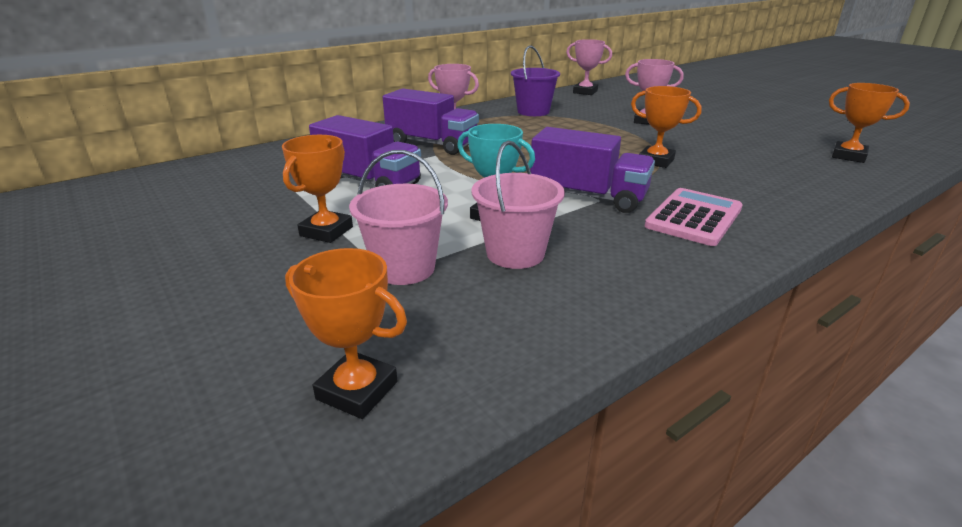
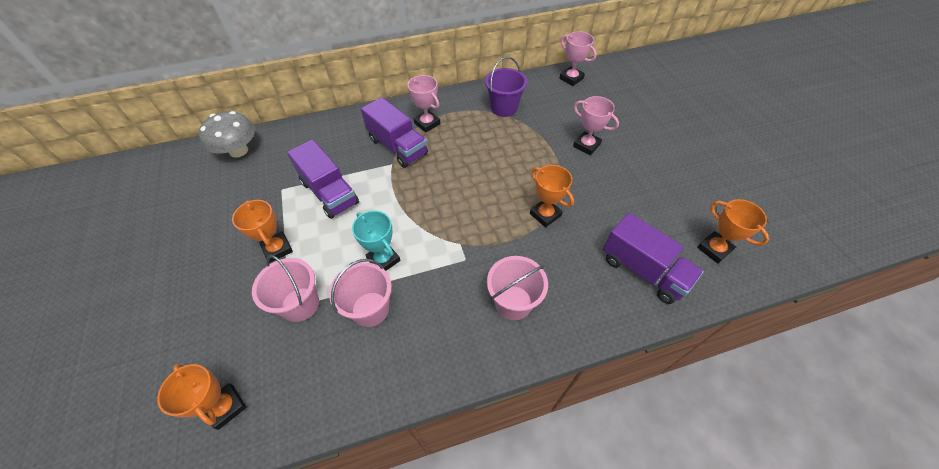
camera: 20 degrees right, 25 degrees up
orange trophy [282,135,353,243] -> orange trophy turned 75 degrees counterclockwise [232,200,293,263]
purple truck [530,127,655,213] -> purple truck moved to [603,213,704,304]
pink calculator [645,188,743,246] -> pink bucket [487,256,548,320]
none -> grey mushroom [199,111,255,158]

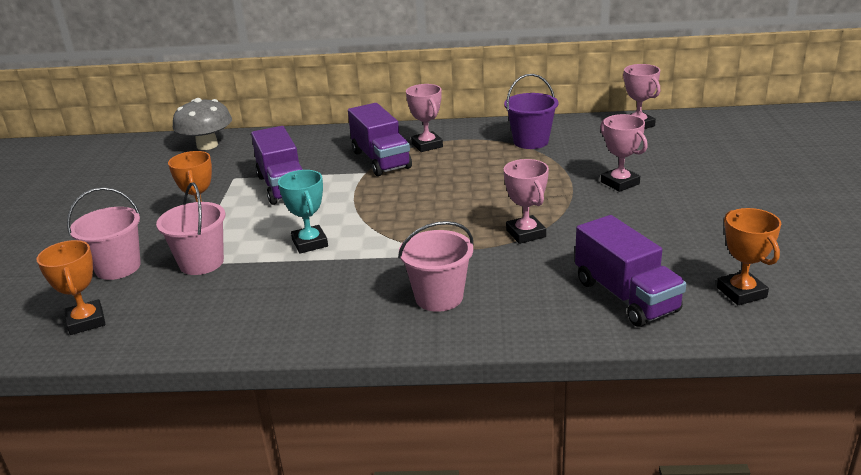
camera: 20 degrees right, 25 degrees down
pink bucket [329,259,392,327] -> pink bucket moved to [67,187,141,280]
orange trophy [530,165,574,227] -> pink trophy [504,159,549,244]

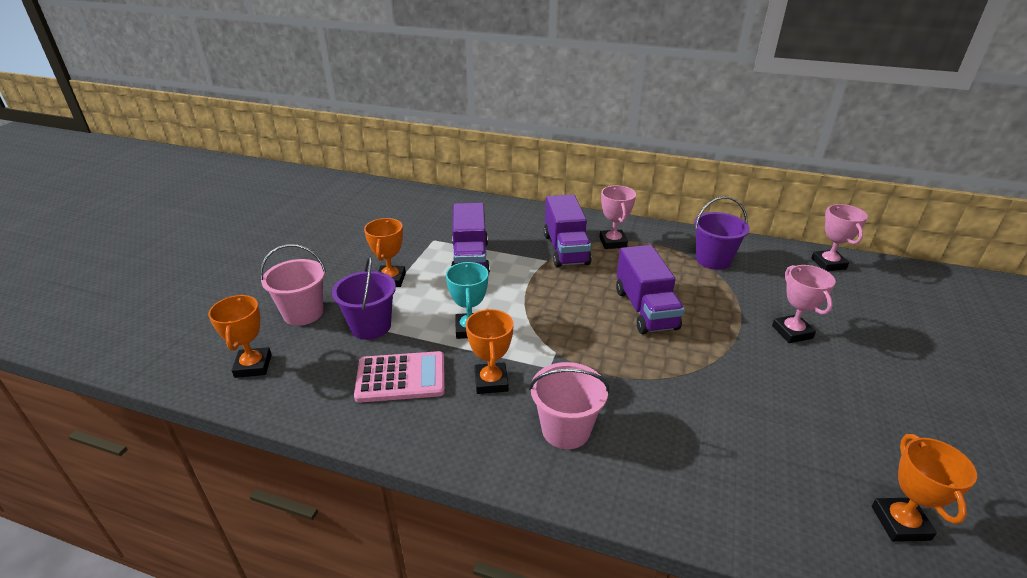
camera: 15 degrees right, 5 degrees up
pink bucket [156,183,225,275] -> purple bucket [332,256,396,340]
grey mushroom [173,98,232,150] -> none
pink trophy [504,159,549,244] -> none
purple truck [575,215,686,327] -> purple truck moved to [616,245,685,334]
none -> pink calculator [354,351,445,403]
none -> orange trophy [466,309,513,394]

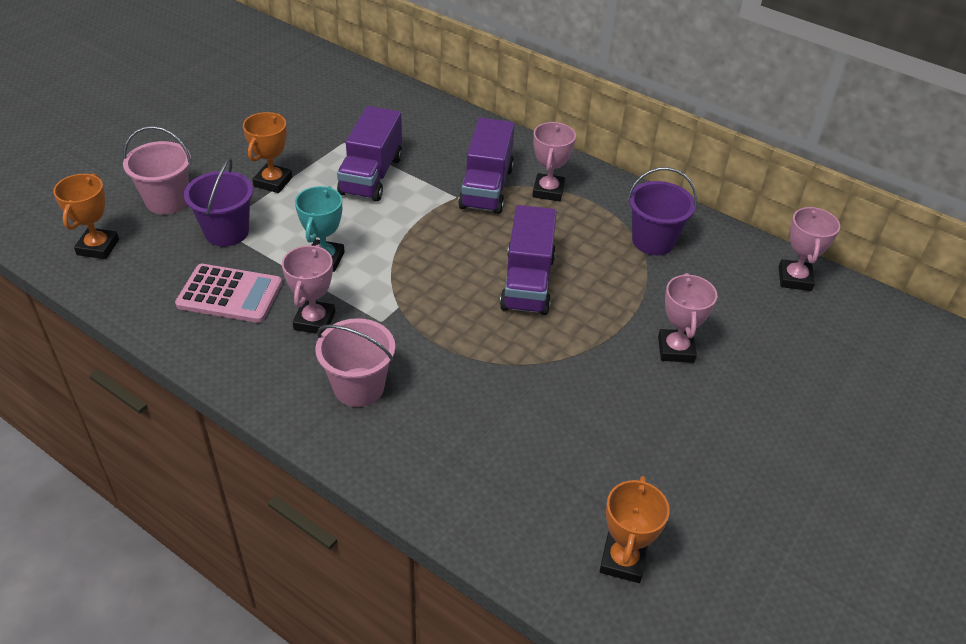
camera: 15 degrees right, 10 degrees up
orange trophy [466,309,513,394] -> pink trophy [282,245,335,334]

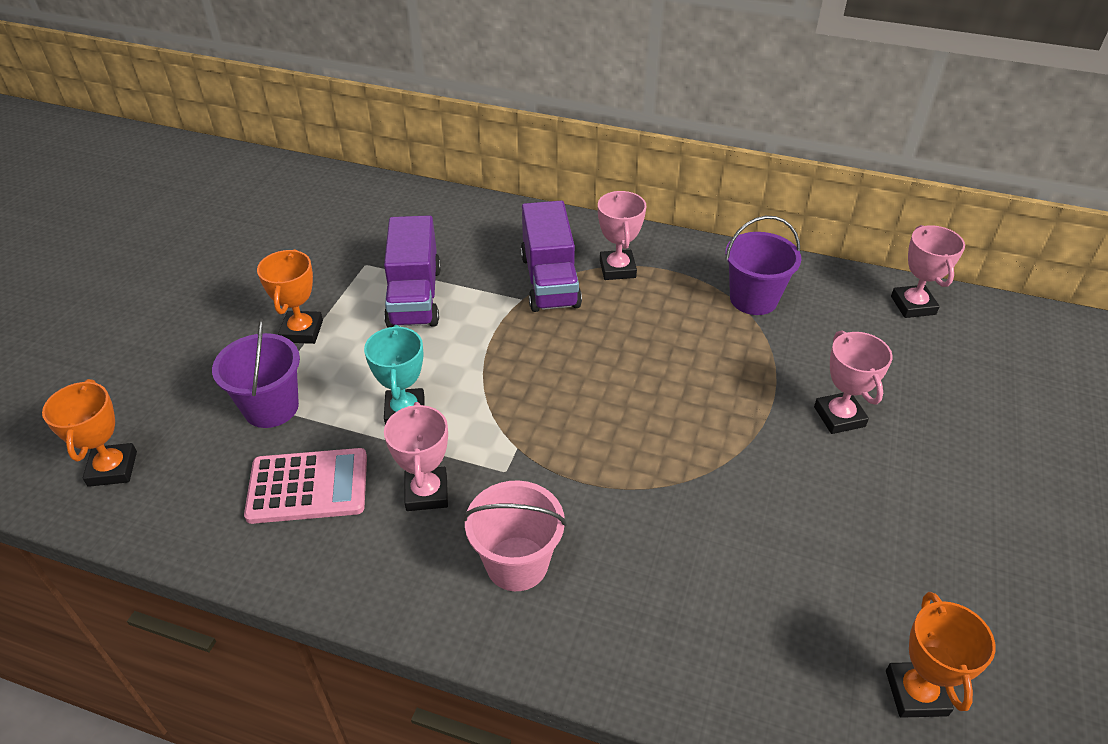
camera: 15 degrees left, 0 degrees up
pink bucket [123,126,192,214] -> none
purple truck [500,205,557,315] -> none

